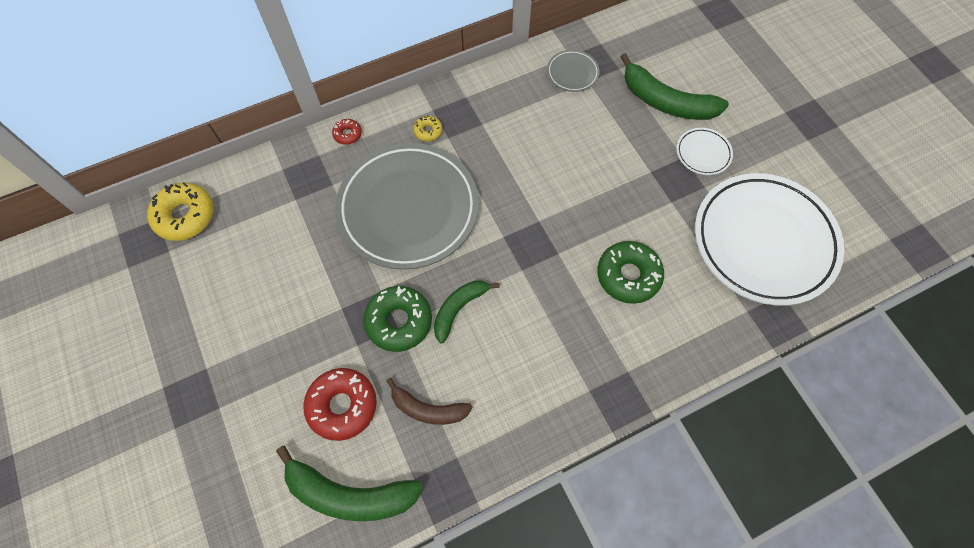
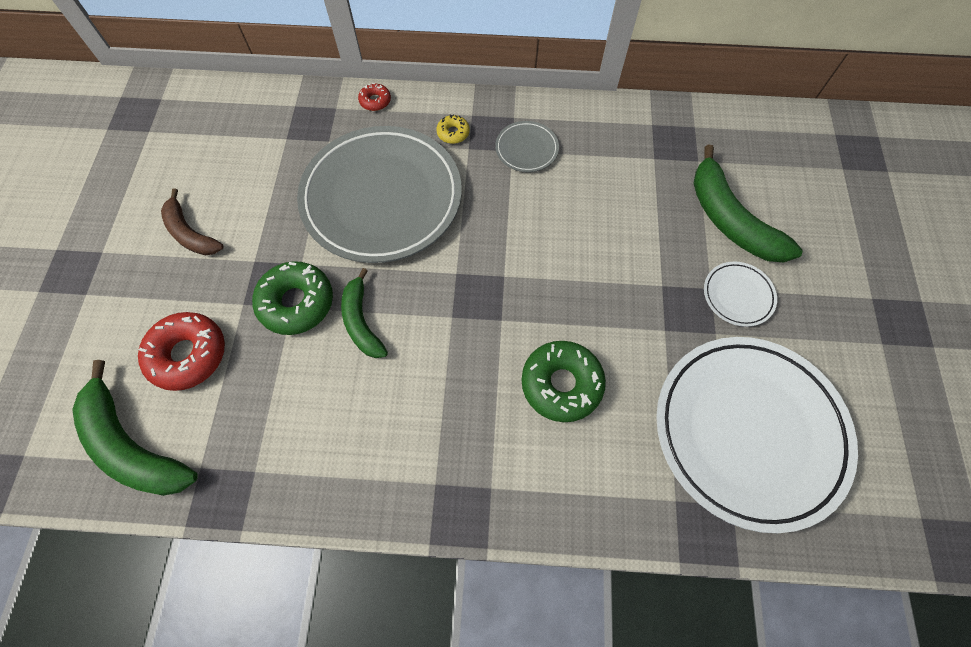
camera: 30 degrees right, 0 degrees up
yellow donut [147,182,214,241] -> none
brown banana [386,378,473,425] -> brown banana moved to [161,189,224,255]
green banana [434,281,500,343] -> green banana turned 90 degrees counterclockwise [341,268,388,358]
grey plate [547,50,600,92] -> grey plate moved to [495,121,559,172]

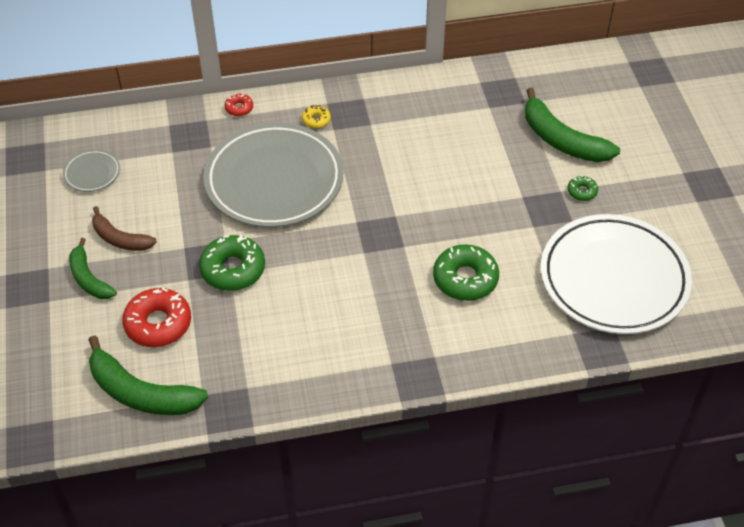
camera: 15 degrees left, 15 degrees down
green banana [341,268,388,358] -> green banana moved to [69,238,117,299]
grey plate [495,121,559,172] -> grey plate moved to [63,149,120,192]
white plate [704,262,777,327] -> green donut [567,175,598,201]

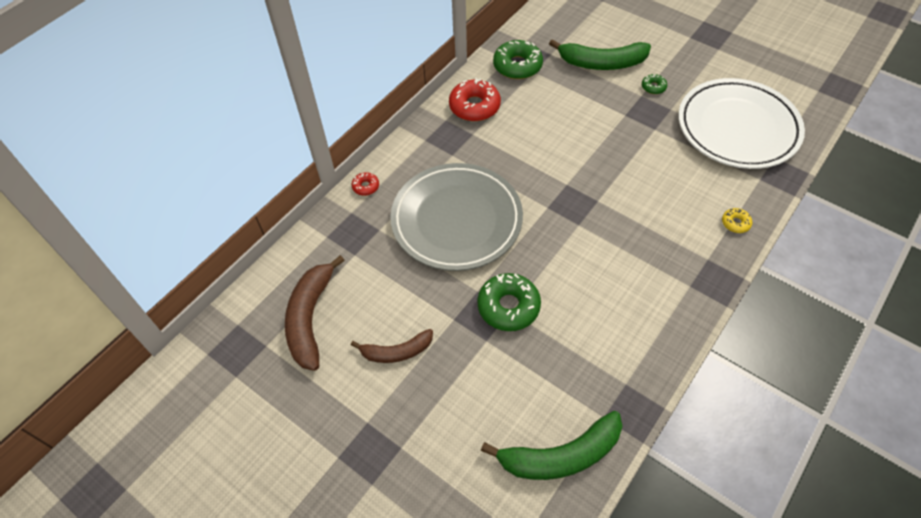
camera: 40 degrees left, 5 degrees up
grey plate [63,149,120,192] -> brown banana [285,255,345,371]
green banana [69,238,117,299] -> none
red donut [122,288,191,347] -> red donut moved to [449,78,501,121]
yellow donut [302,105,331,128] -> yellow donut moved to [722,208,752,233]
green donut [433,244,499,301] -> green donut moved to [493,40,543,79]

